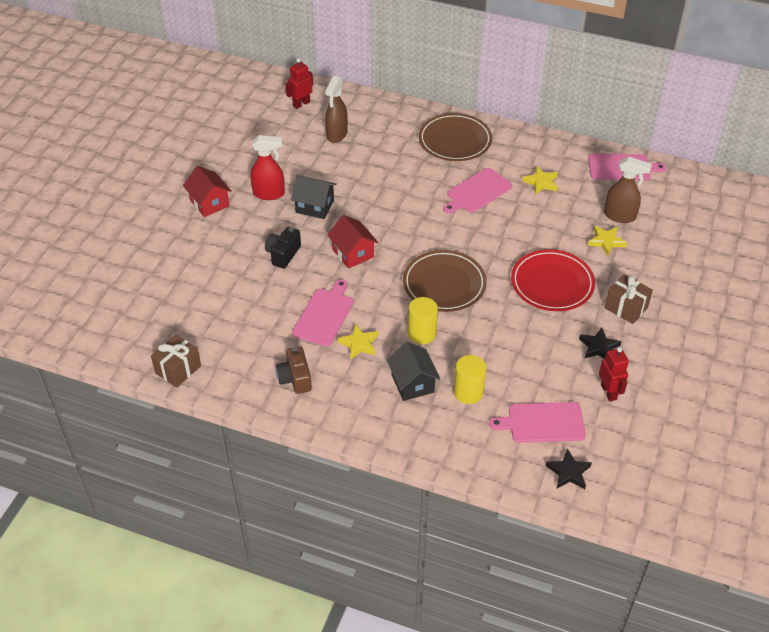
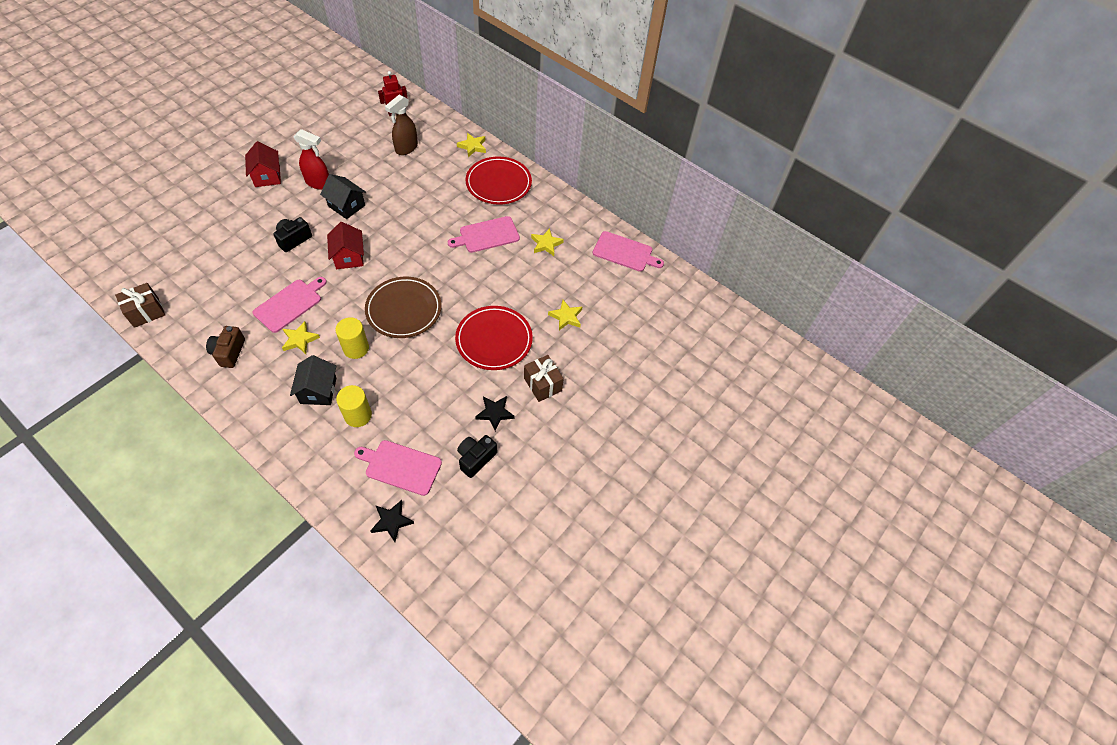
camera: 15 degrees right, 10 degrees up
brown plate [419,113,492,161] -> red plate [466,156,532,205]
red robot [599,347,629,401] -> black camera [457,435,497,478]
brown spray bottle [604,156,652,223] -> none
none -> yellow star [457,133,486,157]

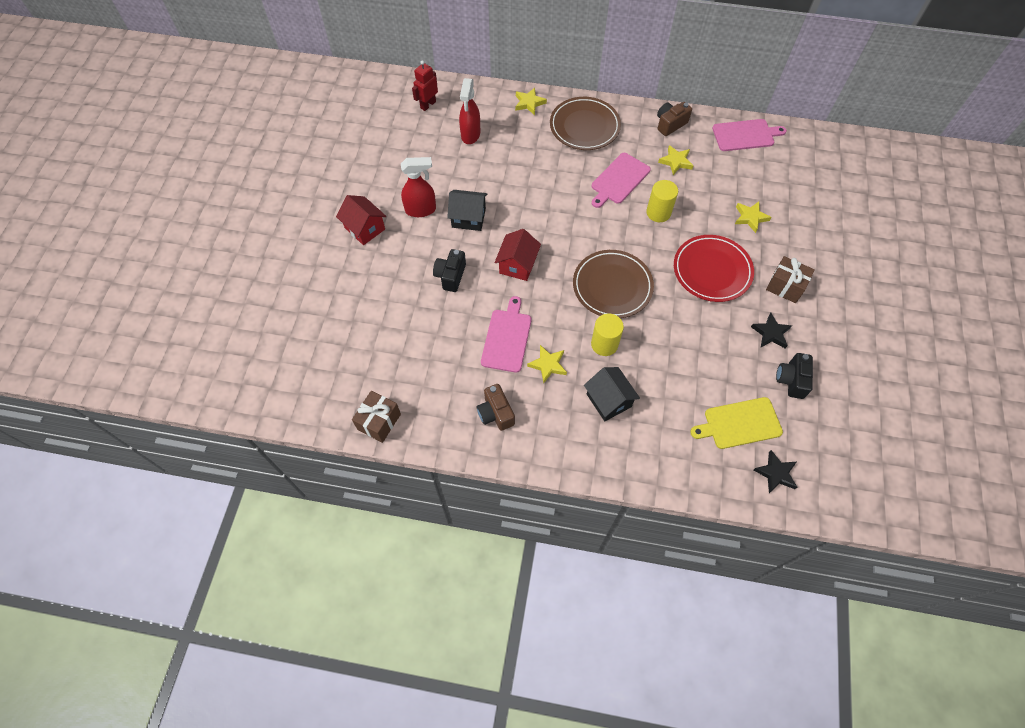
camera: 25 degrees left, 5 degrees up
red house [327,222,364,269] -> red house turned 60 degrees clockwise [495,229,541,281]
yellow cylinder [336,385,372,427] -> yellow cylinder moved to [646,180,678,222]
pink cutting board [354,440,442,496] -> yellow cutting board [690,397,783,449]
brown spray bottle [385,95,418,155] -> red spray bottle [459,78,480,144]
red plate [466,156,532,205] -> brown plate [550,97,621,150]
none -> brown camera [657,102,692,136]

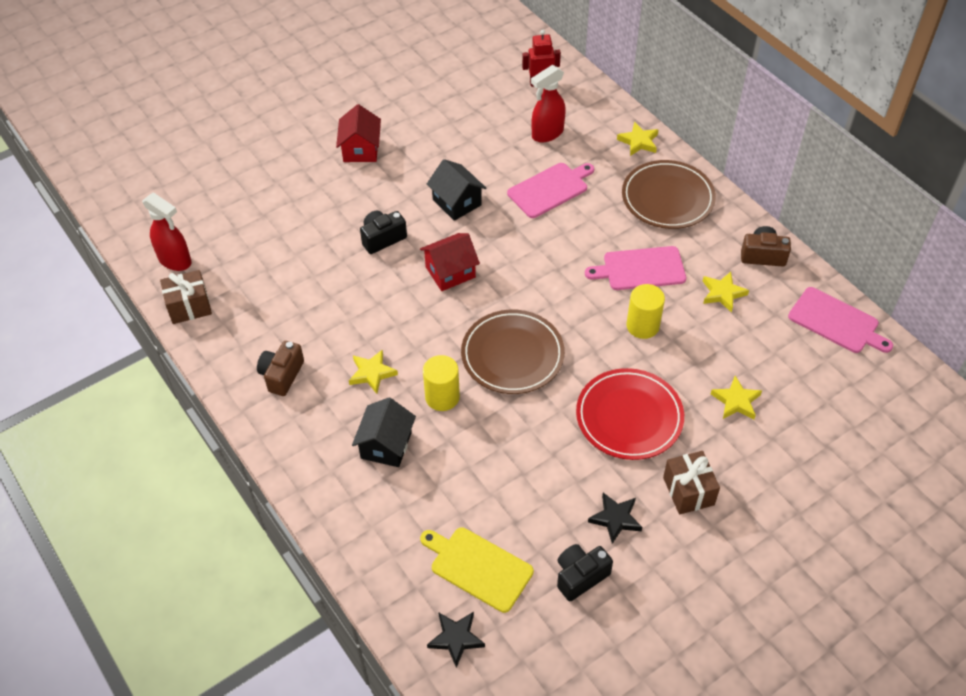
camera: 45 degrees right, 10 degrees down
red spray bottle [401,157,436,217] -> red spray bottle moved to [142,192,191,271]
pink cutting board [481,296,531,373] -> pink cutting board moved to [507,163,594,218]

